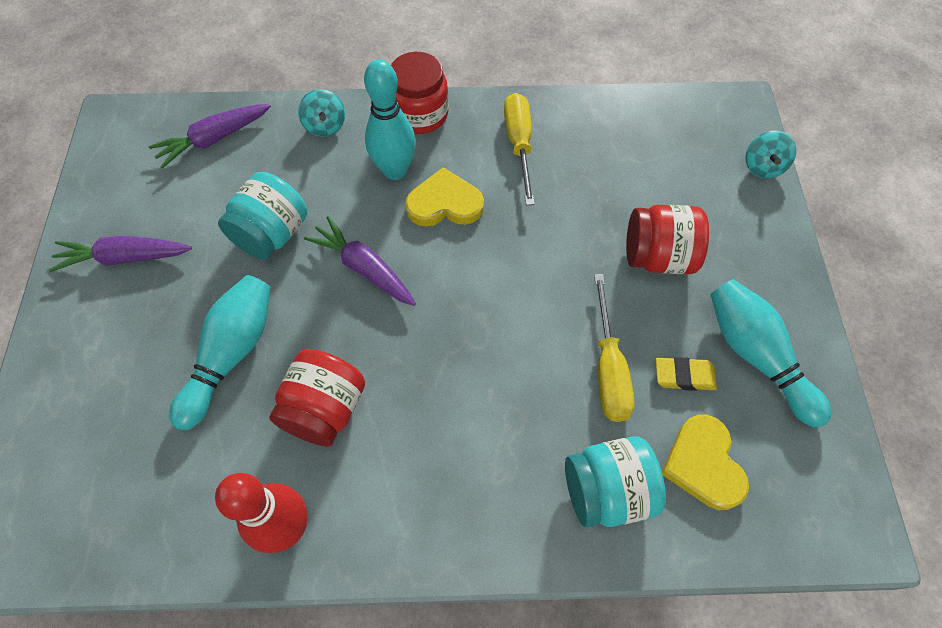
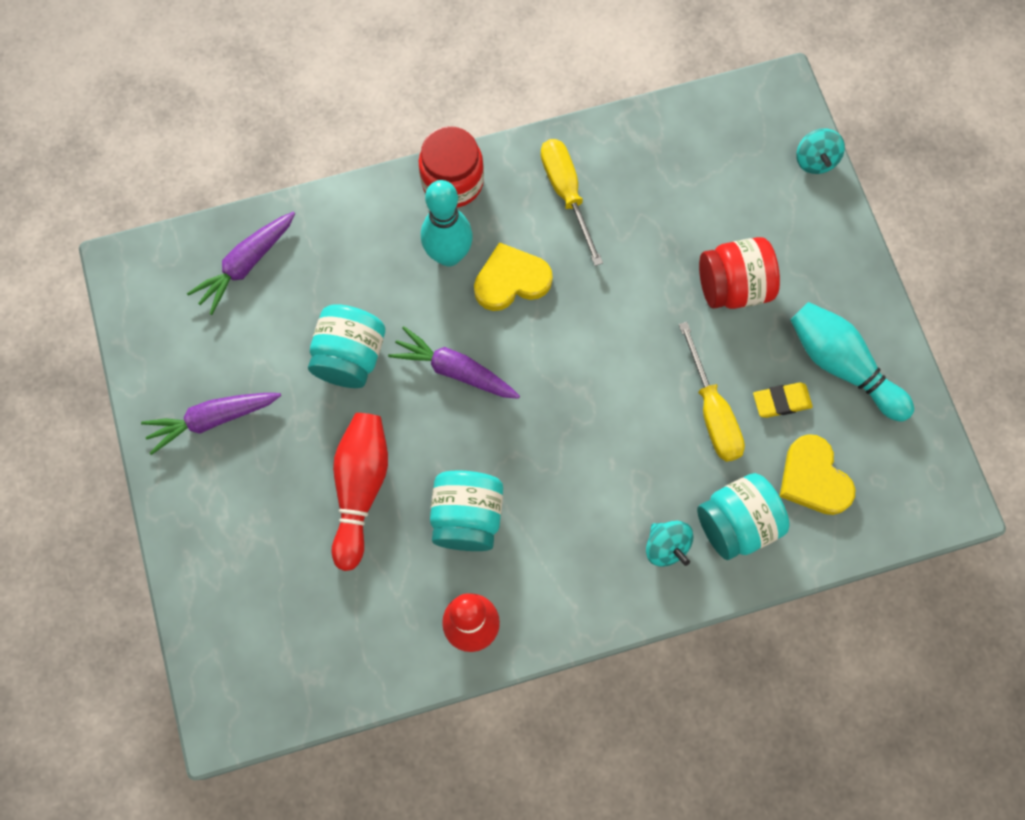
camera: 15 degrees left, 10 degrees up
turquoise bowling pin [169,275,271,430] -> red bowling pin [332,413,388,571]
red jar [270,349,365,447] -> turquoise jar [430,471,503,551]
turquoise spinning top [298,89,345,137] -> turquoise spinning top moved to [646,521,694,567]

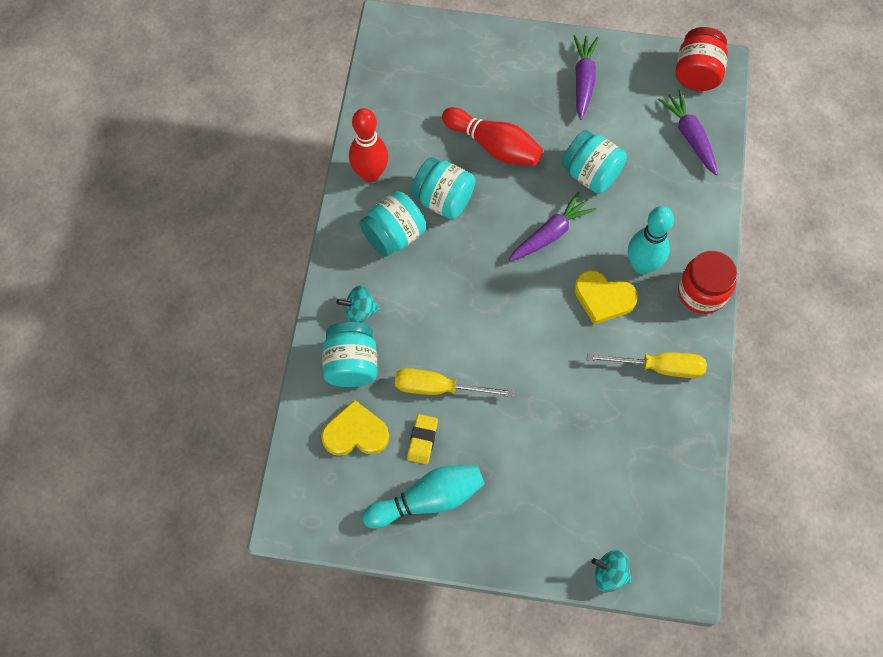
camera: 115 degrees right, 5 degrees down
yellow heart [474,242,553,311] -> yellow heart turned 105 degrees clockwise [574,270,638,325]
red jar [699,237,780,309] -> red jar moved to [675,27,728,91]
none -> turquoise jar [359,191,426,257]

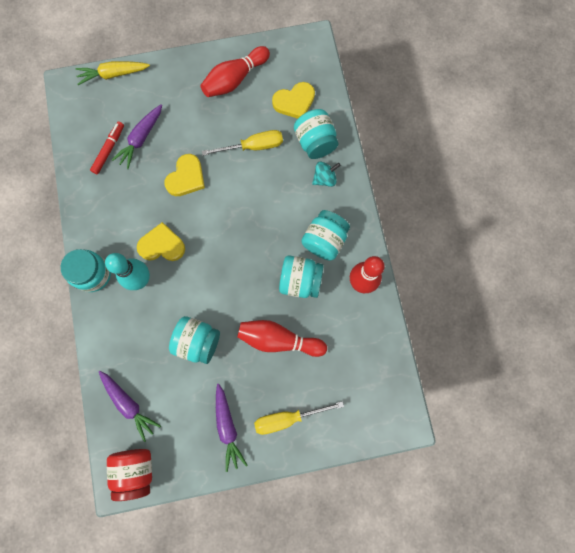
camera: 160 degrees right, 10 degrees up
turquoise bowling pin [362,465,485,529] -> red bowling pin [200,46,270,97]
yellow eraser [407,414,438,464] -> none
purple carrot [509,191,597,261] -> purple carrot moved to [112,104,162,169]
yellow screwdriver [587,352,707,378] -> yellow screwdriver moved to [254,401,344,435]
turquoise spinning top [592,550,631,592] -> yellow carrot [75,61,150,85]
red jar [678,251,737,314] -> turquoise jar [61,249,111,292]
none -> red marker [90,121,124,175]
none -> yellow heart [164,154,205,196]

